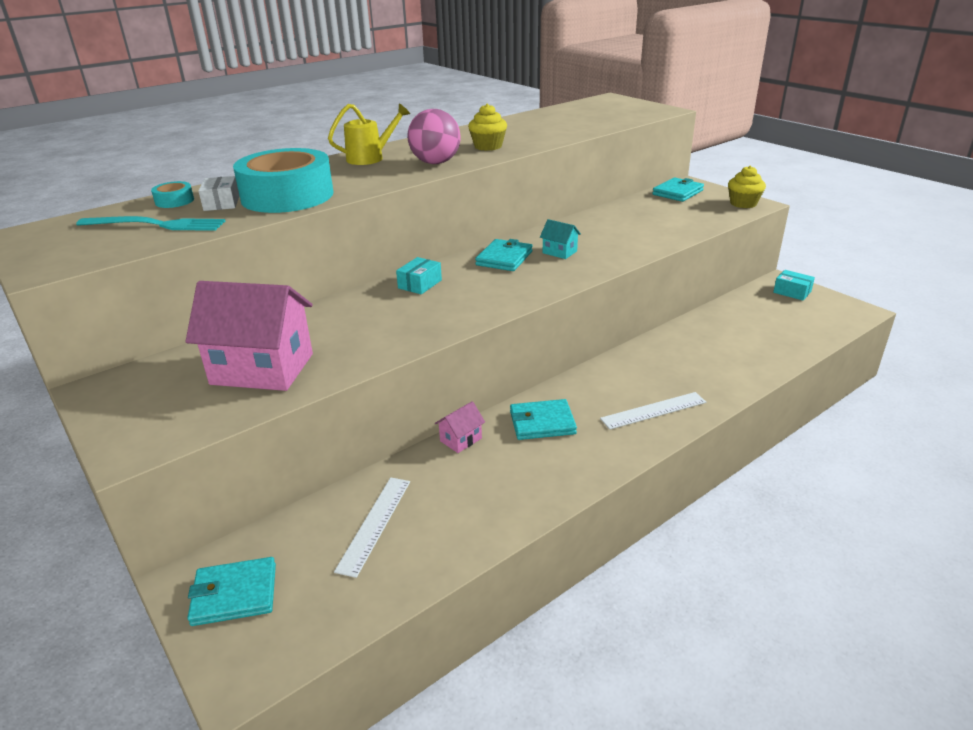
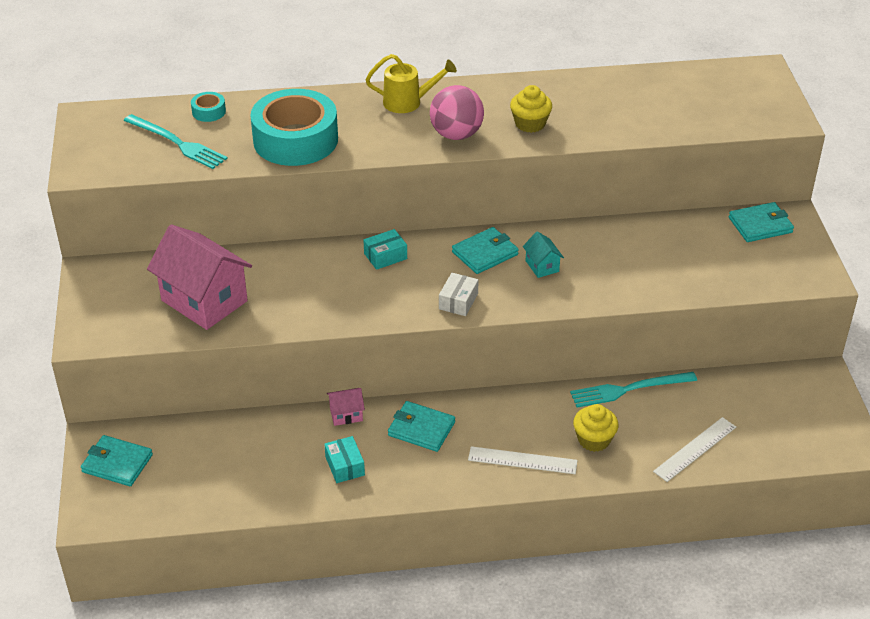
camera: 30 degrees right, 10 degrees up
white box [198,176,239,211] -> white box moved to [439,273,479,316]
white ruler [334,477,410,578] -> white ruler moved to [653,417,736,482]
yellow cupcake [728,166,766,208] -> yellow cupcake moved to [573,404,619,452]
turquoise box [773,270,815,300] -> turquoise box moved to [324,436,365,483]
none -> turquoise fork [570,372,697,407]

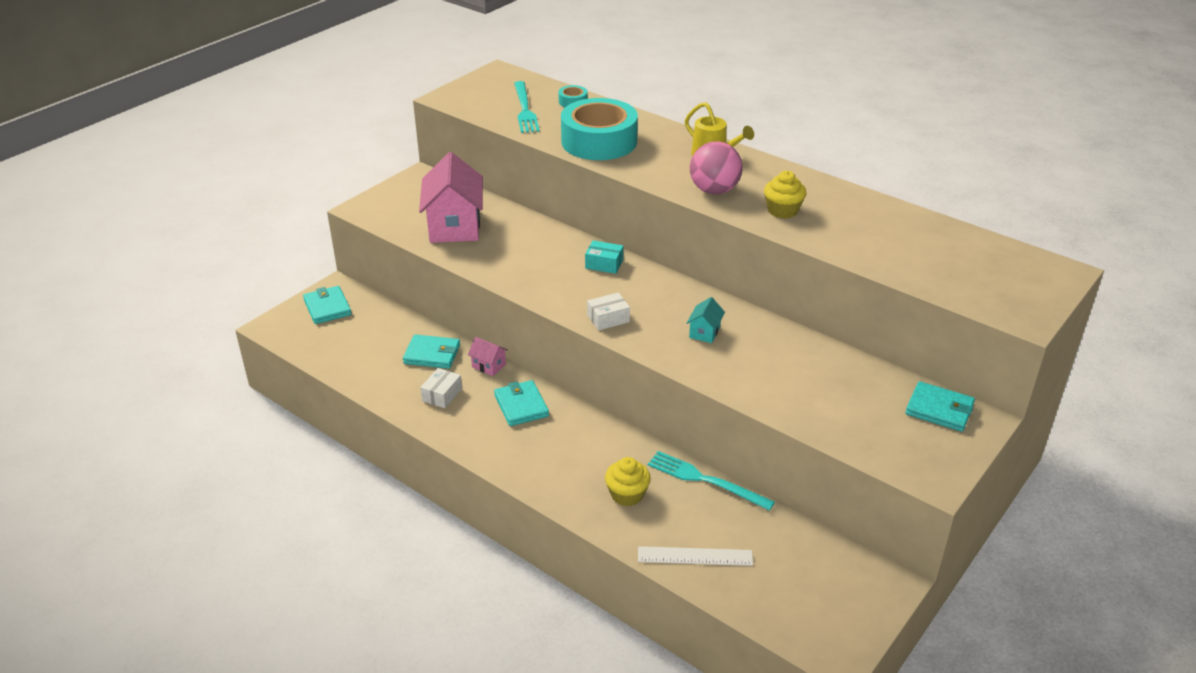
camera: 45 degrees right, 5 degrees down
turquoise box [324,436,365,483] -> white box [420,368,462,408]
turquoise wallet [452,227,519,274] -> turquoise wallet moved to [403,334,460,369]
white ruler [468,446,578,474] -> none

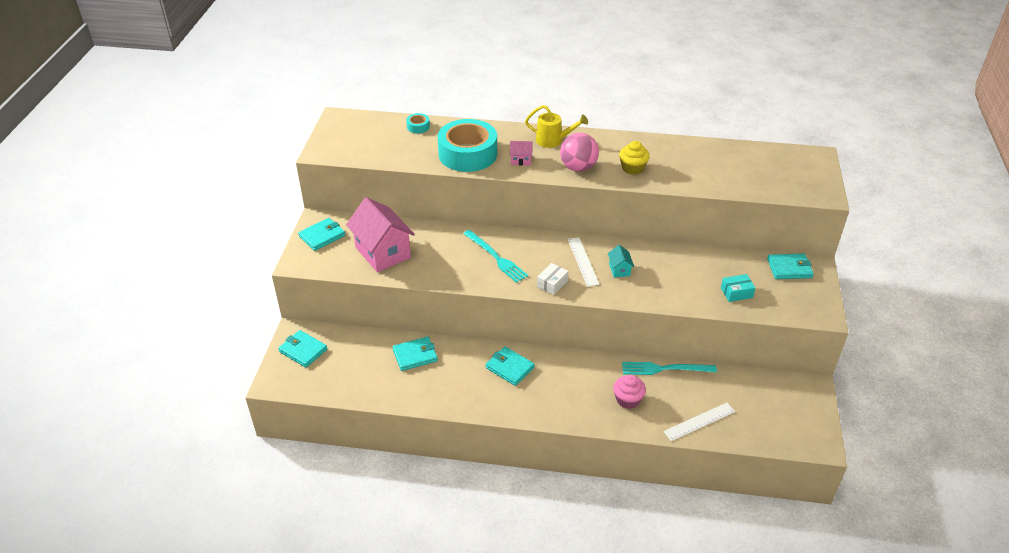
camera: 30 degrees left, 5 degrees up
white box [420,368,462,408] -> none
pink house [468,337,508,376] -> pink house moved to [510,141,533,166]
turquoise fork [514,81,540,133] -> turquoise fork moved to [463,230,528,283]
turquoise box [585,240,623,274] -> turquoise box moved to [721,274,755,302]
yellow cupcake [605,457,651,506] -> pink cupcake [613,375,646,409]
none -> turquoise wallet [298,218,345,251]
none -> white ruler [568,237,600,287]

